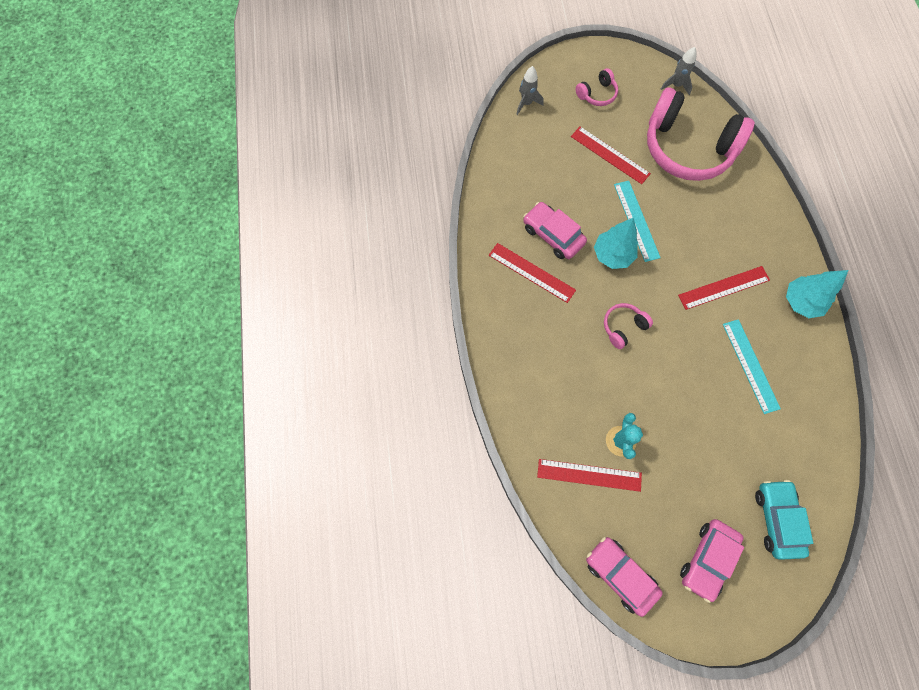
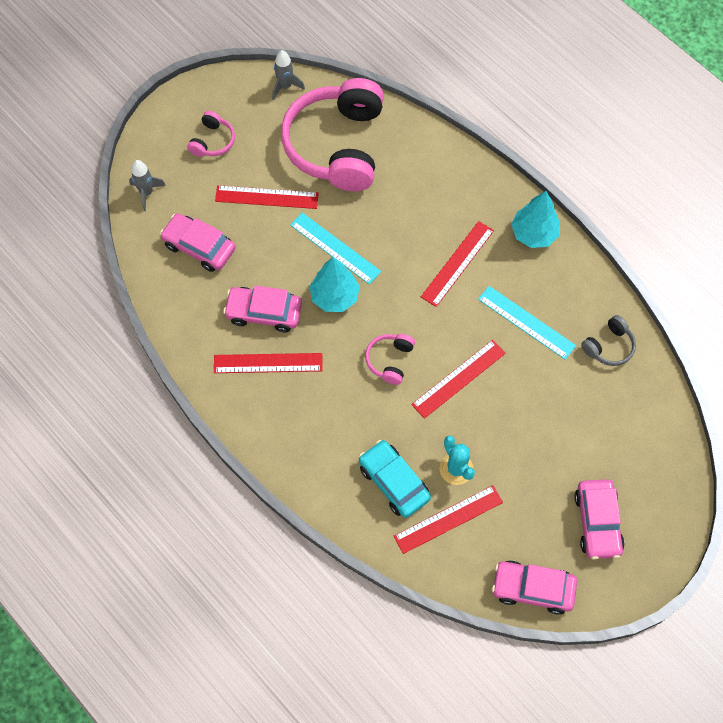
camera: 35 degrees left, 5 degrees down
pink headphones [647,87,755,181] -> pink headphones turned 105 degrees clockwise [281,78,384,191]
turquoise car [755,480,813,560] -> turquoise car moved to [359,440,431,518]
none -> pink car [160,213,236,272]
none -> red ruler [411,340,506,419]
none -> grey headphones [581,315,636,366]

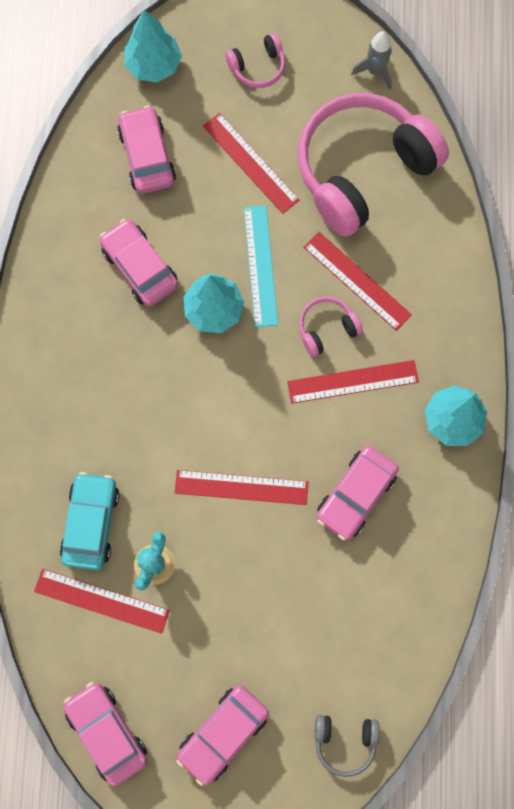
camera: 45 degrees right, 10 degrees up
grey rocket [129,160,166,211] -> turquoise tree [124,10,182,82]
red ruler [214,353,323,373] -> red ruler moved to [303,232,412,331]
pink headphones [365,334,415,385] -> pink headphones moved to [299,296,363,357]
turquoise ruler [478,286,576,360] -> pink car [316,446,399,540]
grey headphones [581,315,636,366] -> grey headphones moved to [315,715,379,777]

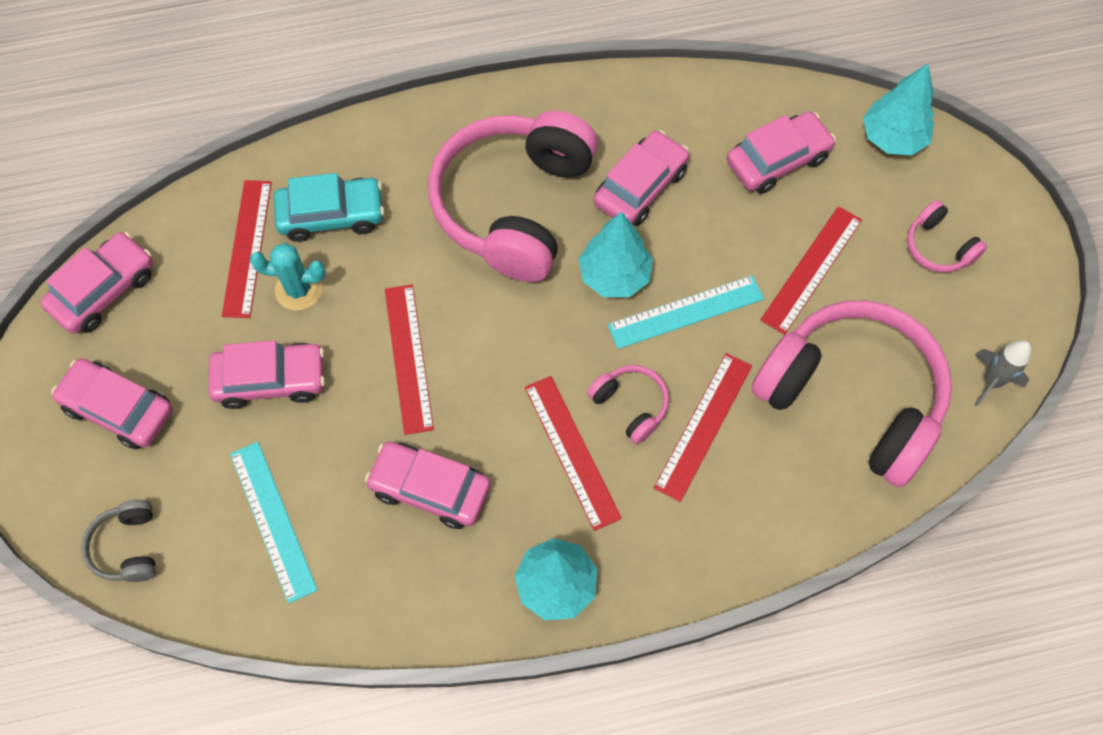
camera: 75 degrees right, 10 degrees down
none -> pink car [208,340,325,409]
none -> turquoise ruler [230,442,318,603]
none -> pink headphones [428,111,598,282]

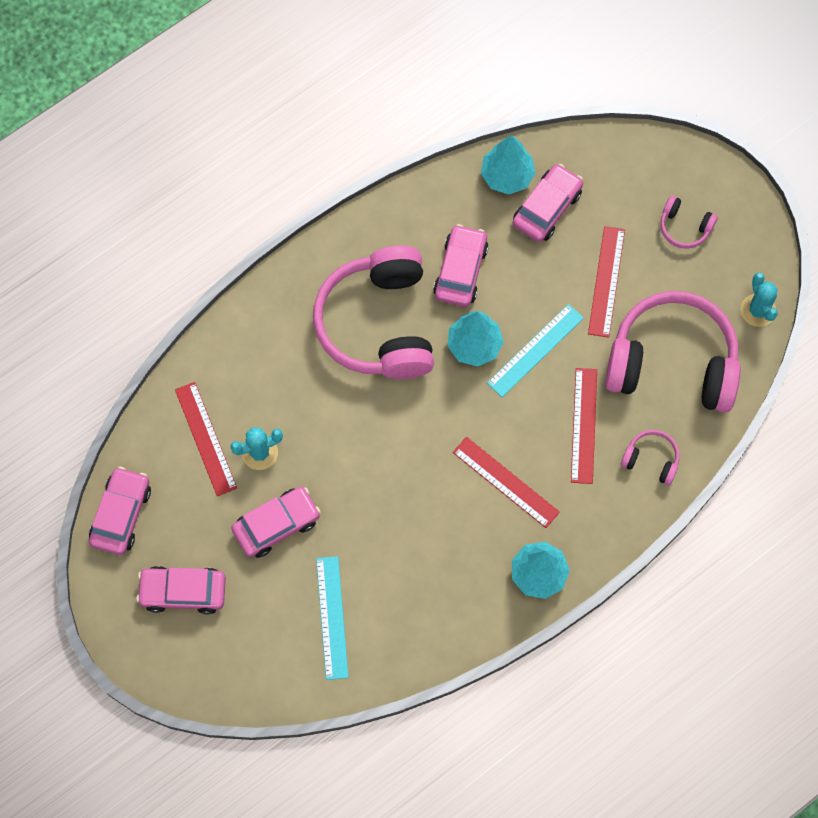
camera: 25 degrees left, 5 degrees up
grey headphones [81,500,156,582] -> none
turquoise ruler [230,442,318,603] -> turquoise ruler turned 45 degrees clockwise [316,556,349,680]
turquoise car [274,173,384,242] -> none
pink car [365,441,491,529] -> none
red ruler [385,285,434,435] -> none
pink headphones [587,365,669,444] -> pink headphones moved to [621,430,680,485]
turquoise tree [863,64,934,155] -> turquoise tree moved to [481,135,536,195]
grey rocket [974,340,1031,407] -> turquoise cactus [740,272,778,327]

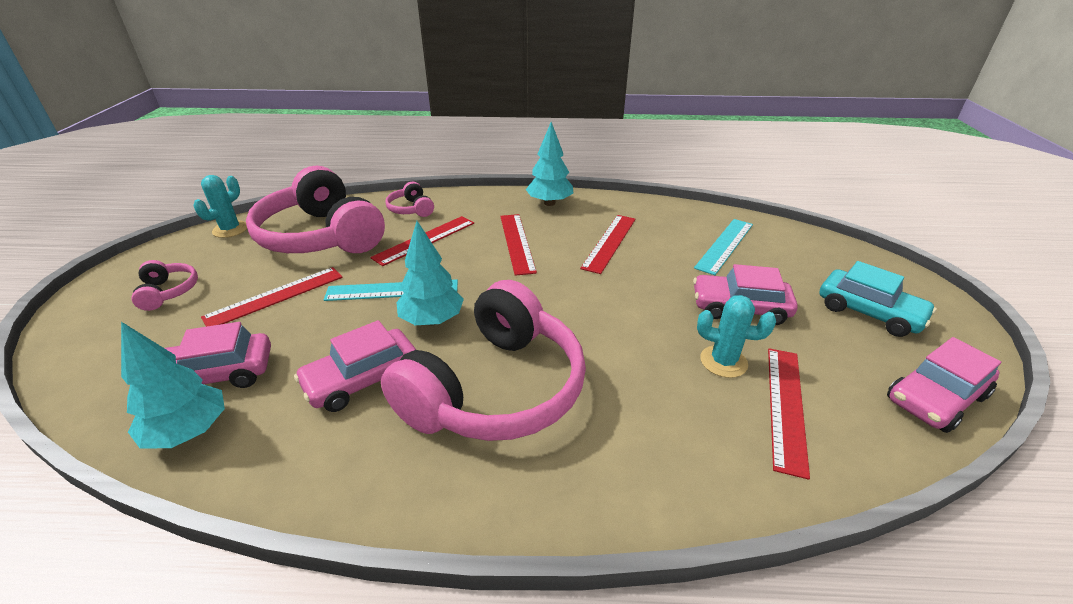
camera: 140 degrees left, 35 degrees down
pink car [136,566,226,614] -> turquoise car [819,261,937,337]
none -> red ruler [580,215,636,274]

